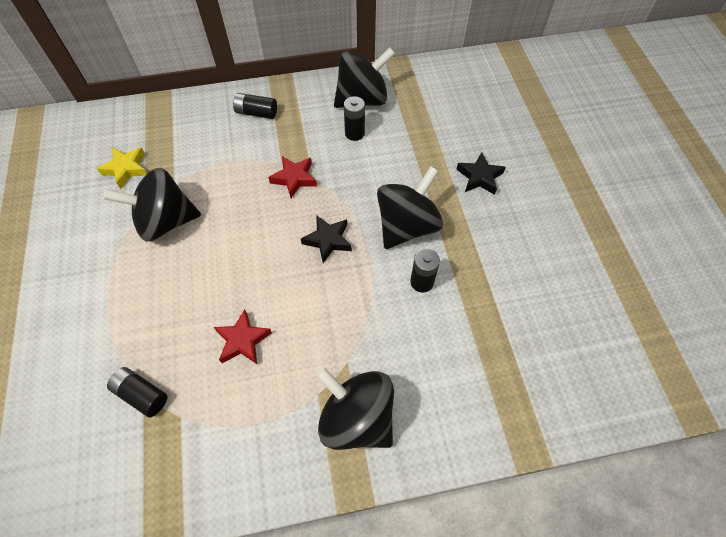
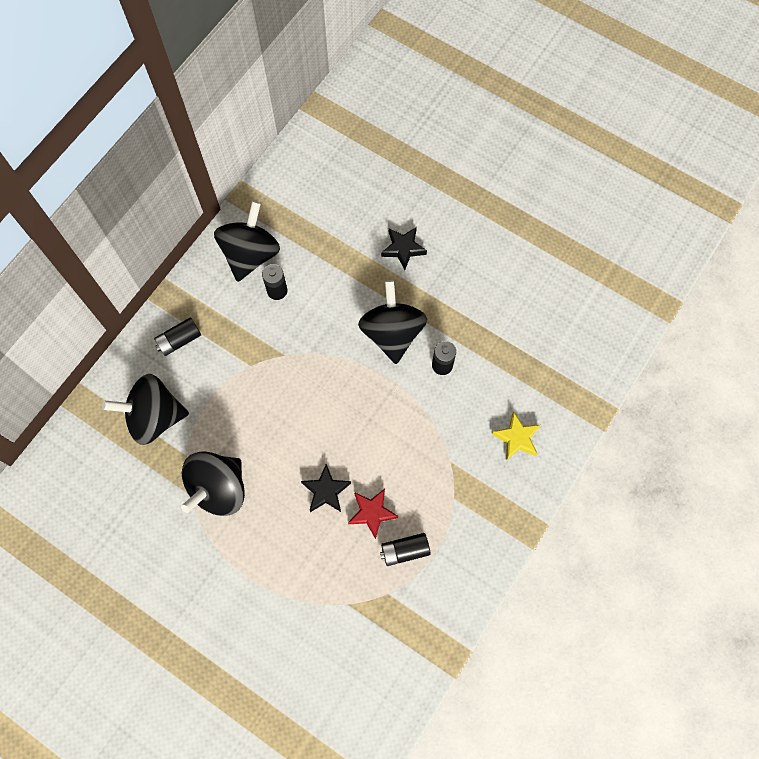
camera: 45 degrees left, 10 degrees up
yellow star [97,147,147,189] -> yellow star moved to [492,411,541,460]
black battery [107,367,167,417] -> black battery moved to [380,533,431,566]
red star [268,156,317,198] -> none
black star [301,215,352,263] -> black star moved to [301,464,351,512]
black spinning top [315,367,394,450] -> black spinning top moved to [102,374,189,445]

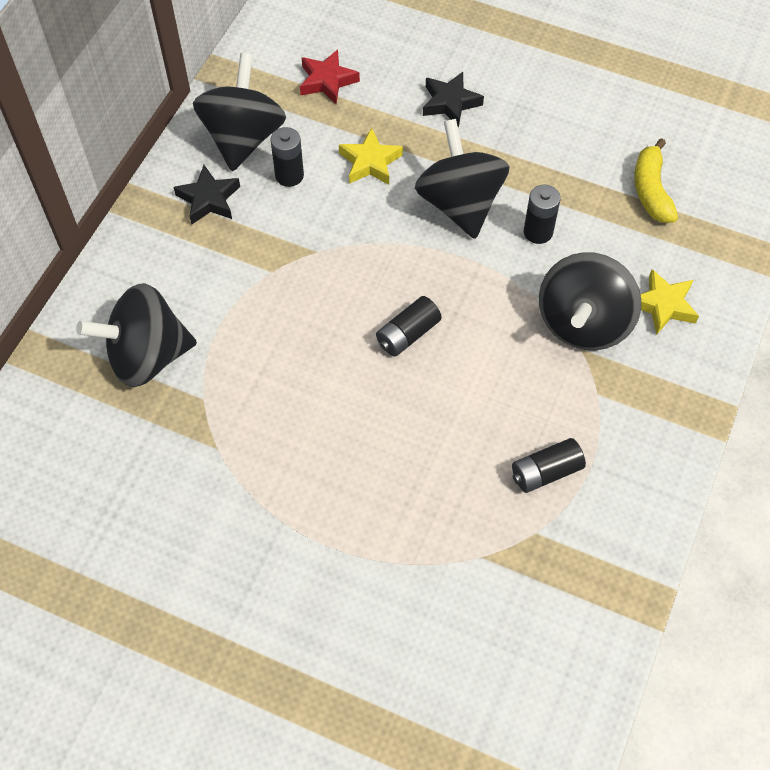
camera: 10 degrees left, 10 degrees down
black battery [154,317,201,356] -> black battery moved to [376,296,442,357]
black spinning top [181,451,245,516] -> black spinning top moved to [539,252,641,350]
black star [301,464,351,512] -> black star moved to [174,165,240,224]
red star [348,489,398,539] -> red star moved to [300,49,360,105]
none -> yellow star [339,128,403,184]
none -> yellow banana [634,138,678,223]

